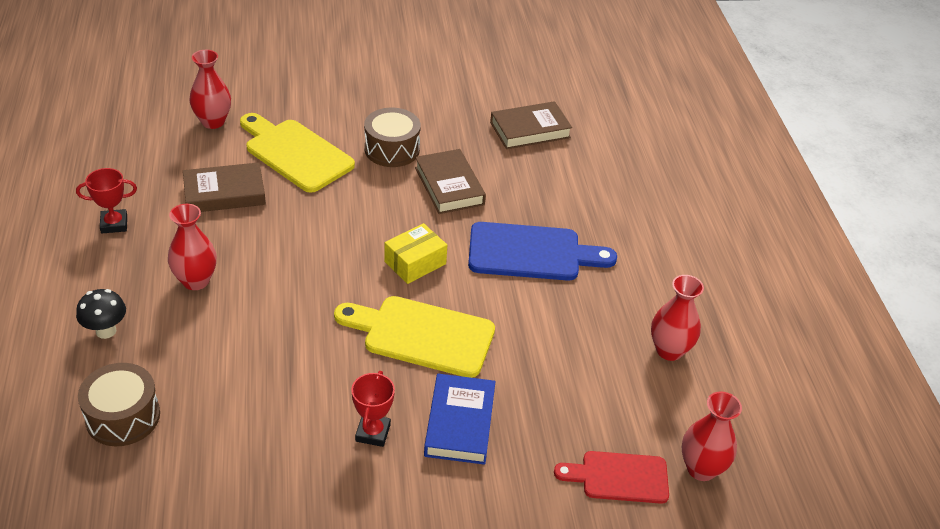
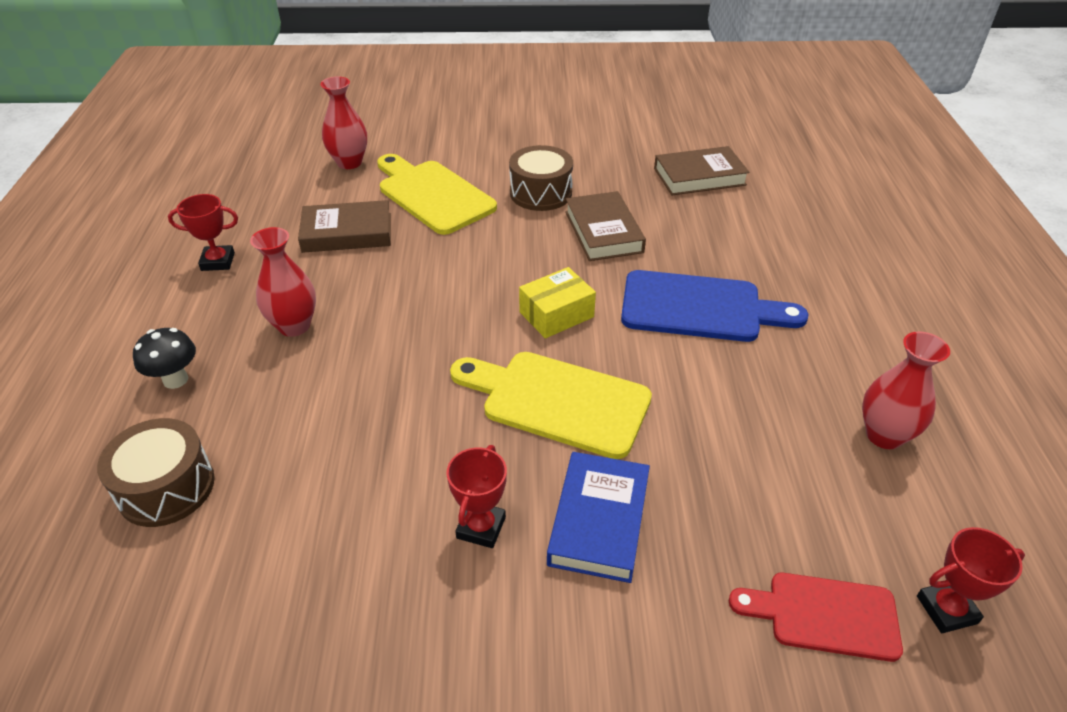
camera: 10 degrees right, 0 degrees up
red vase [682,391,742,481] -> red trophy [917,527,1025,633]

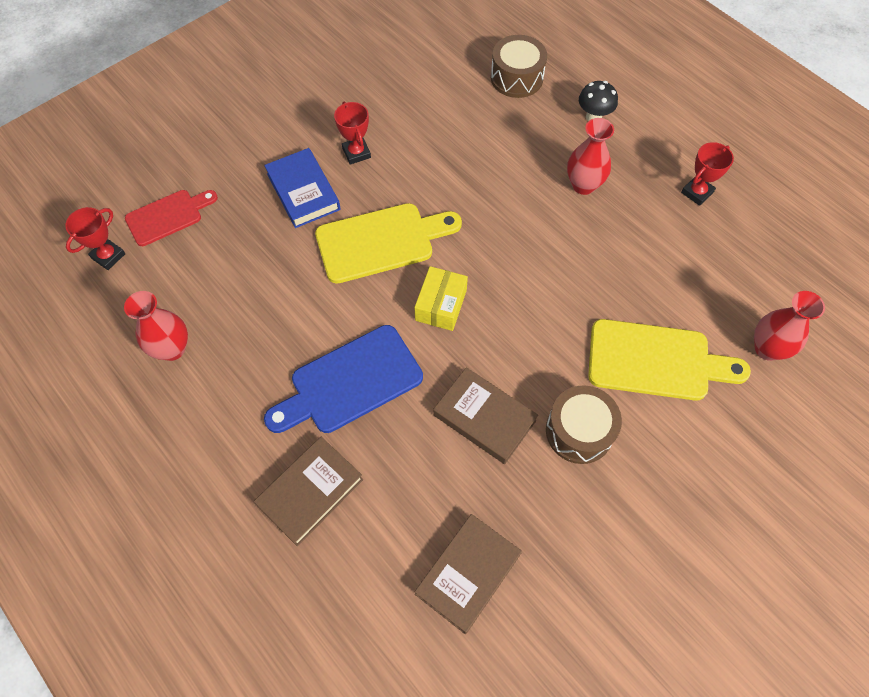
camera: 140 degrees right, 20 degrees up
brown book [298,200,391,253] -> brown book moved to [254,437,363,546]

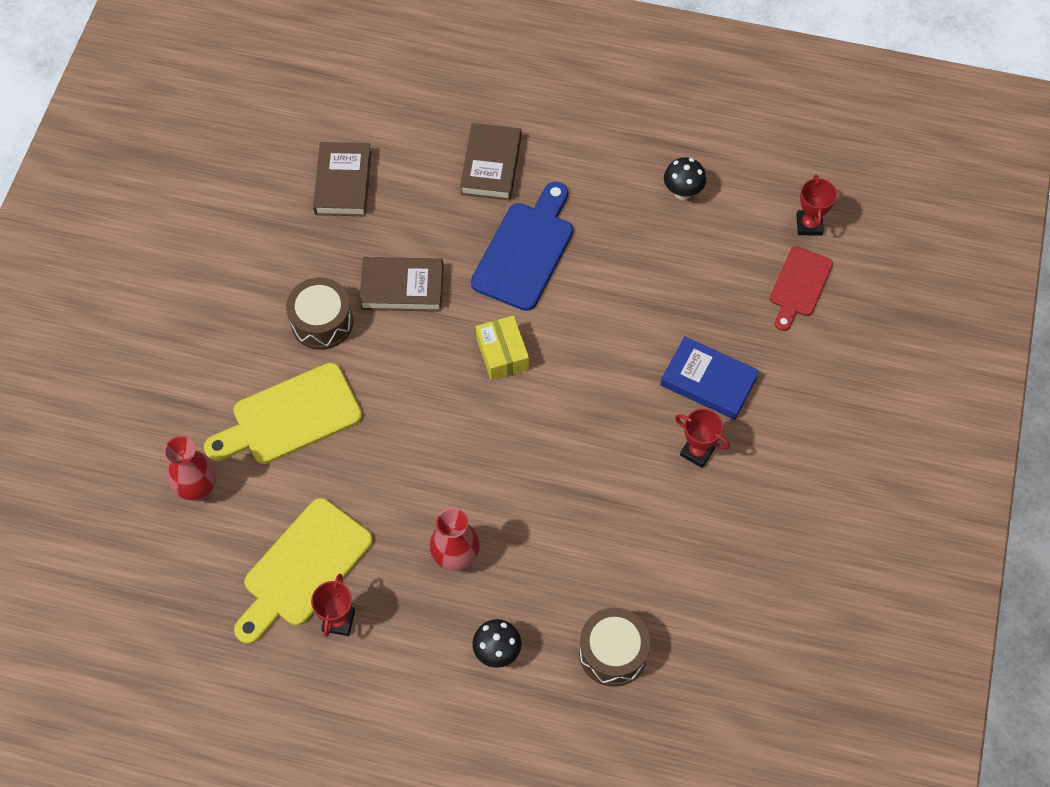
camera: 145 degrees right, 0 degrees up
red vase [124,291,188,361] -> black mushroom [664,157,706,200]
yellow cutting board [315,203,462,284] -> yellow cutting board moved to [234,498,373,644]

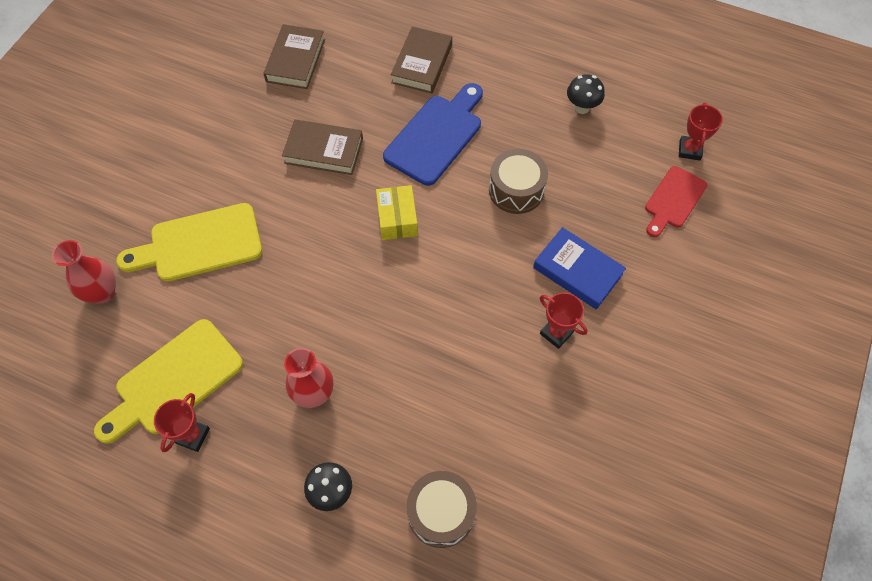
camera: 10 degrees right, 0 degrees up
brown drum [286,277,353,350] -> brown drum moved to [489,149,548,214]

